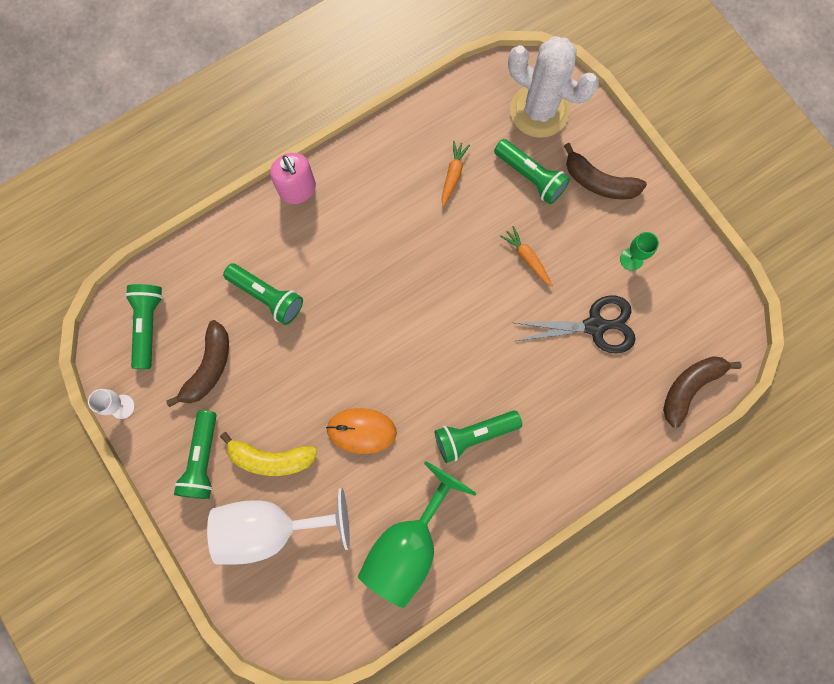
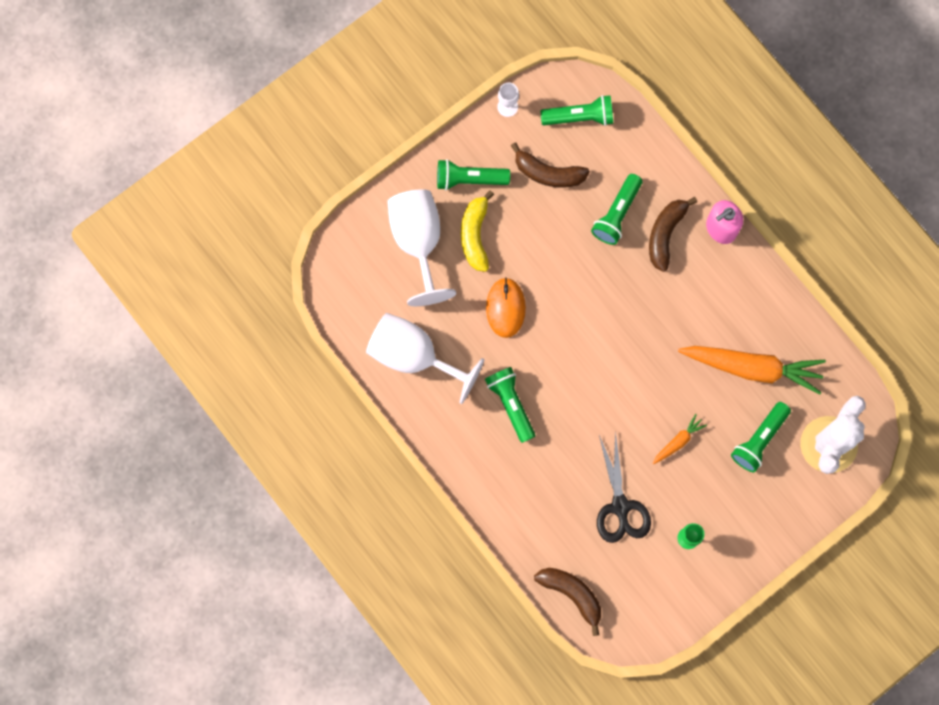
camera: 85 degrees right, 0 degrees up
green goblet [358,461,476,608] -> white goblet [366,313,484,404]
orange carrot [442,141,470,207] -> orange carrot [678,346,826,394], size x2.21
brown banana [564,143,647,199] -> brown banana moved to [649,197,697,272]

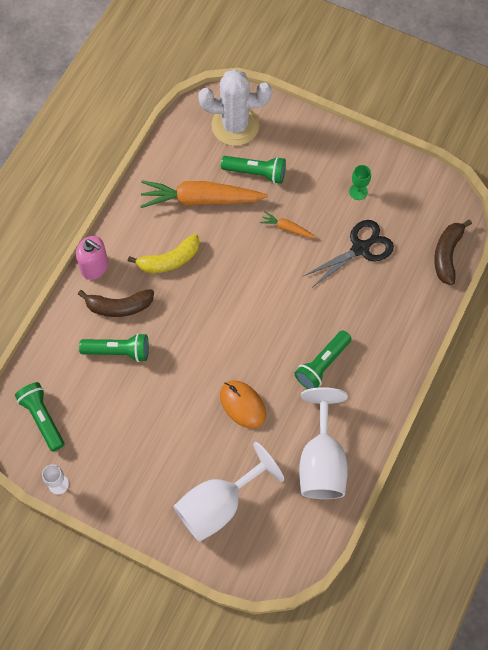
camera: 115 degrees left, 10 degrees down
green flashlight [437,159,510,190] -> none
yellow banana [461,190,494,272] -> yellow banana moved to [128,234,200,273]
orange mouse [486,277,526,338] -> orange mouse turned 75 degrees clockwise [220,380,266,429]
brown banana [511,142,590,188] -> none
orange carrot [678,346,826,394] -> orange carrot turned 75 degrees counterclockwise [140,180,268,208]

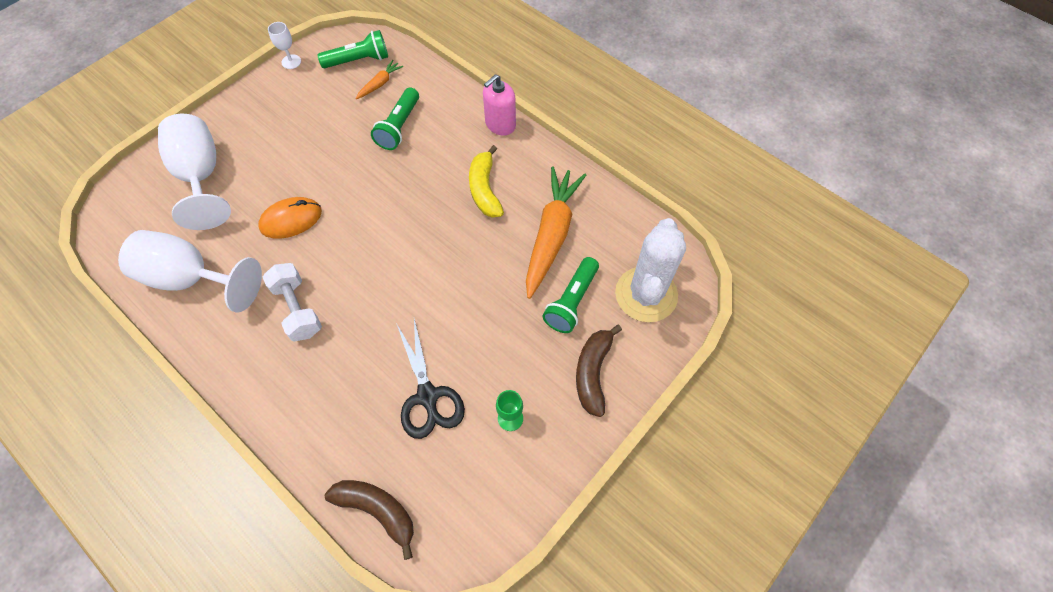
camera: 105 degrees right, 5 degrees down
brown banana [78,289,154,317] -> brown banana moved to [576,325,622,417]
orange carrot [260,211,316,238] -> orange carrot moved to [355,60,403,99]
green flashlight [294,331,352,389] -> white dumbbell [263,263,322,342]

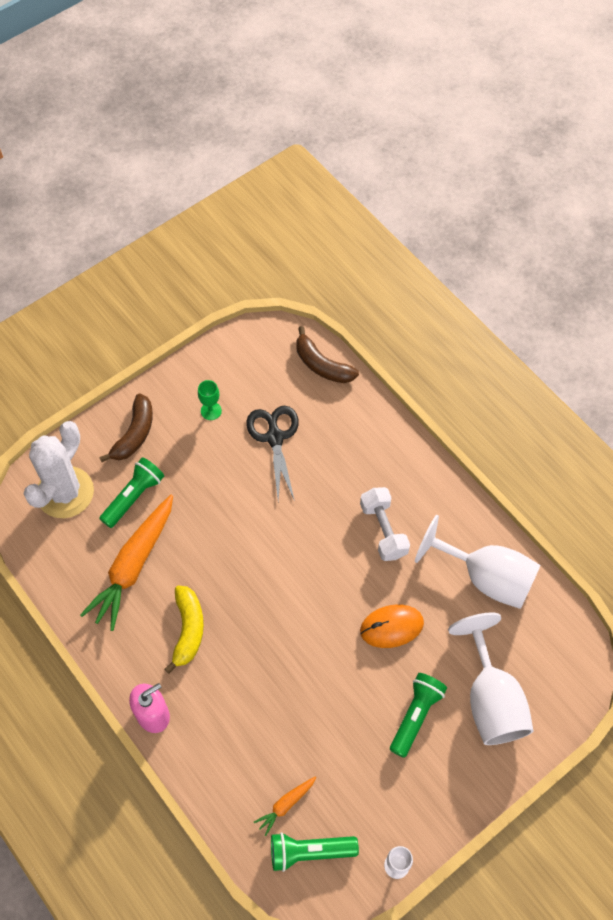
camera: 170 degrees left, 0 degrees up
green flashlight [371,87,419,150] -> green flashlight moved to [390,673,447,758]

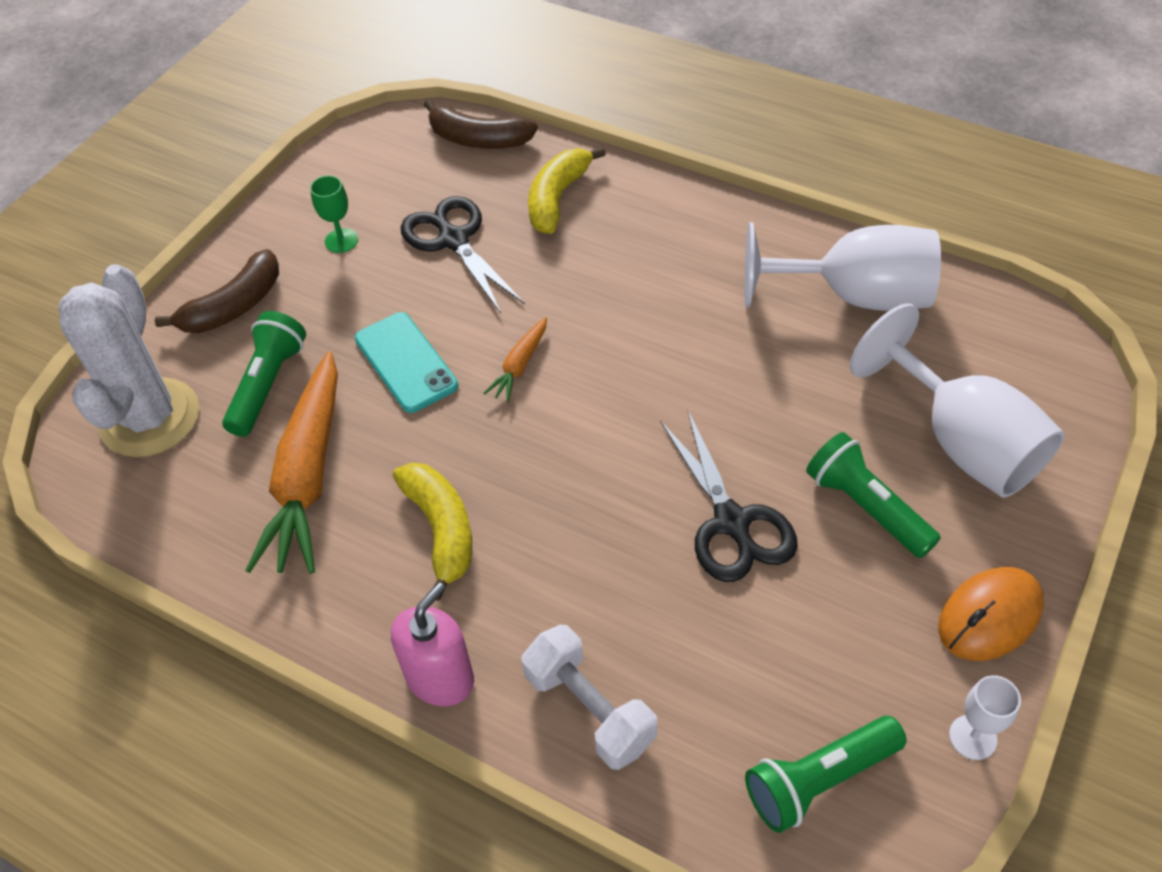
camera: 20 degrees left, 10 degrees down
brown banana [99,394,153,462] -> brown banana turned 45 degrees clockwise [155,249,279,333]
orange carrot [254,776,316,836] -> orange carrot moved to [484,317,547,402]
white dumbbell [360,487,410,561] -> white dumbbell moved to [522,625,658,770]
orange mouse [360,605,424,648] -> orange mouse moved to [938,567,1044,661]
green flashlight [390,673,447,758] -> green flashlight turned 45 degrees counterclockwise [806,432,941,558]
none -> turquoise phone [355,312,458,413]
none -> yellow banana [528,147,606,234]
none -> black scissors [660,410,798,582]

